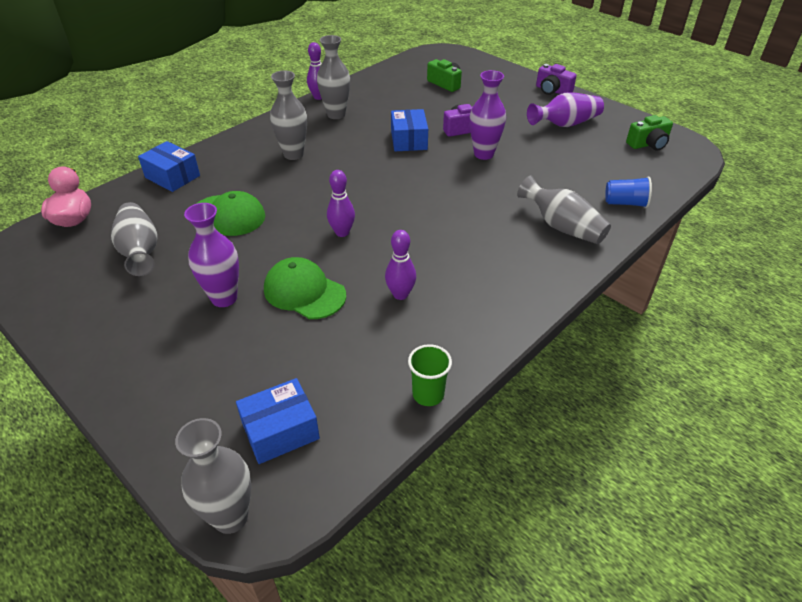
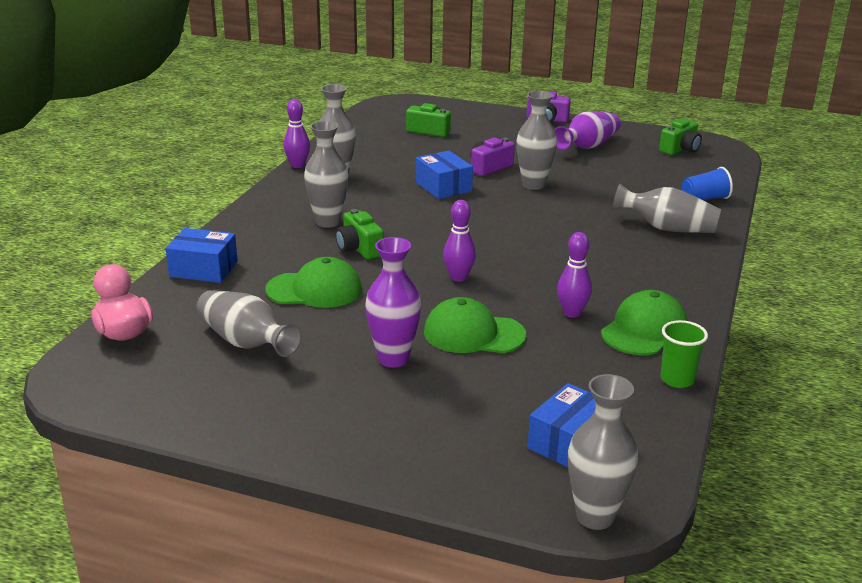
camera: 25 degrees left, 15 degrees down
purple vase [470,70,506,160] -> grey vase [516,91,557,190]
none -> green camera [335,209,384,259]
none -> green cap [601,290,688,355]

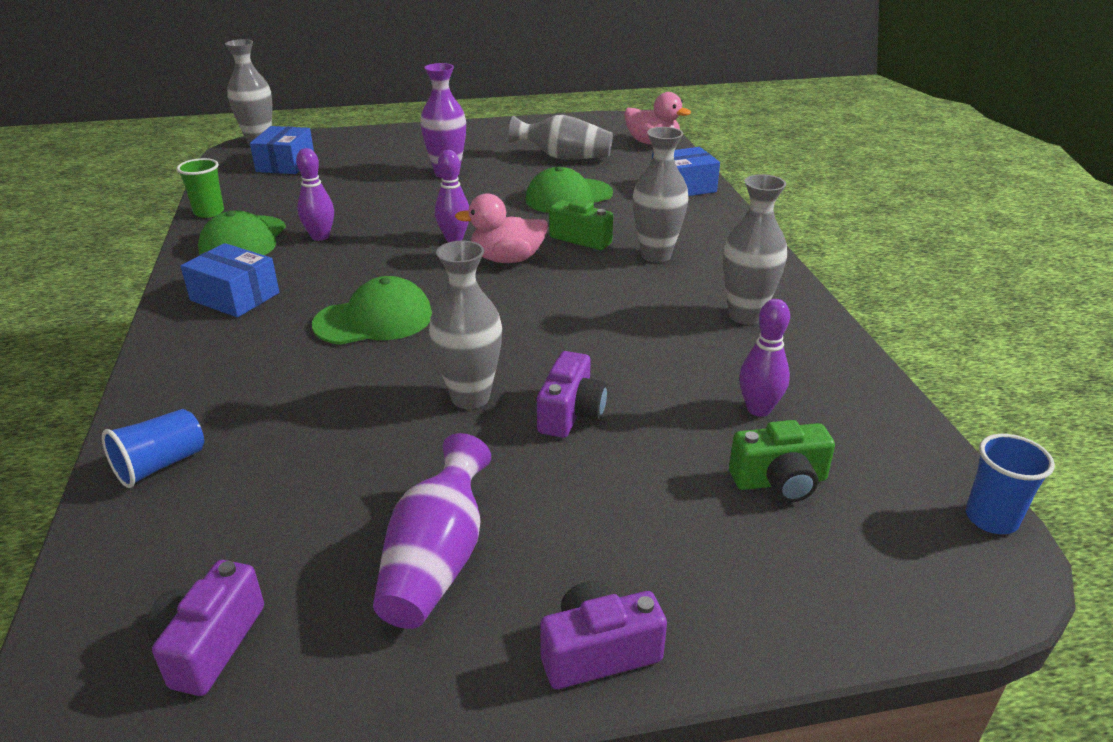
camera: 150 degrees right, 5 degrees up
purple bowling pin [284,99,310,168] -> purple bowling pin moved to [739,299,790,417]
blue box [416,151,473,199] -> blue box moved to [181,243,279,317]
green cap [424,297,526,353] -> green cap moved to [312,276,432,345]
grey vase [613,184,722,233] -> none
green camera [659,118,702,155] -> purple camera [147,560,264,696]
none -> pink duck [455,193,549,263]
none -> blue cup [966,434,1055,534]

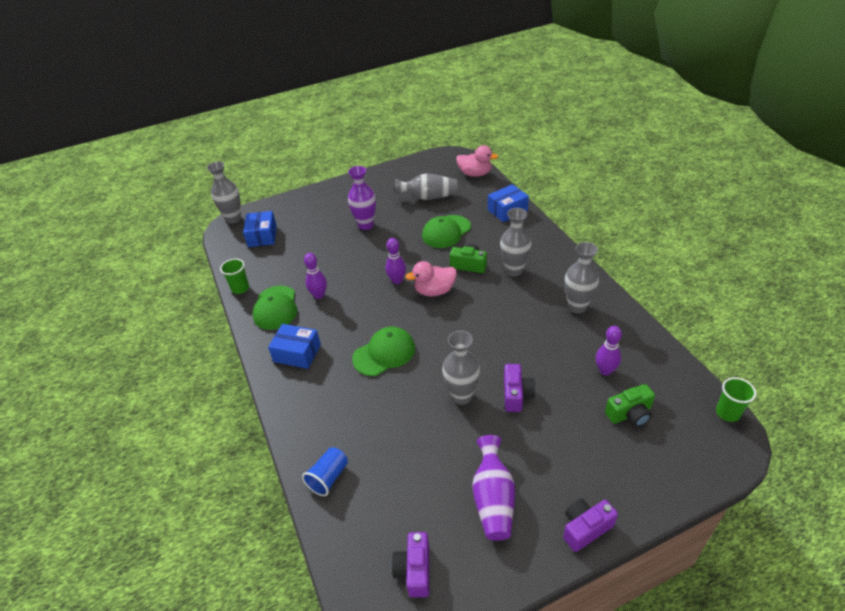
camera: 10 degrees left, 10 degrees up
blue cup [966,434,1055,534] -> green cup [716,377,756,422]

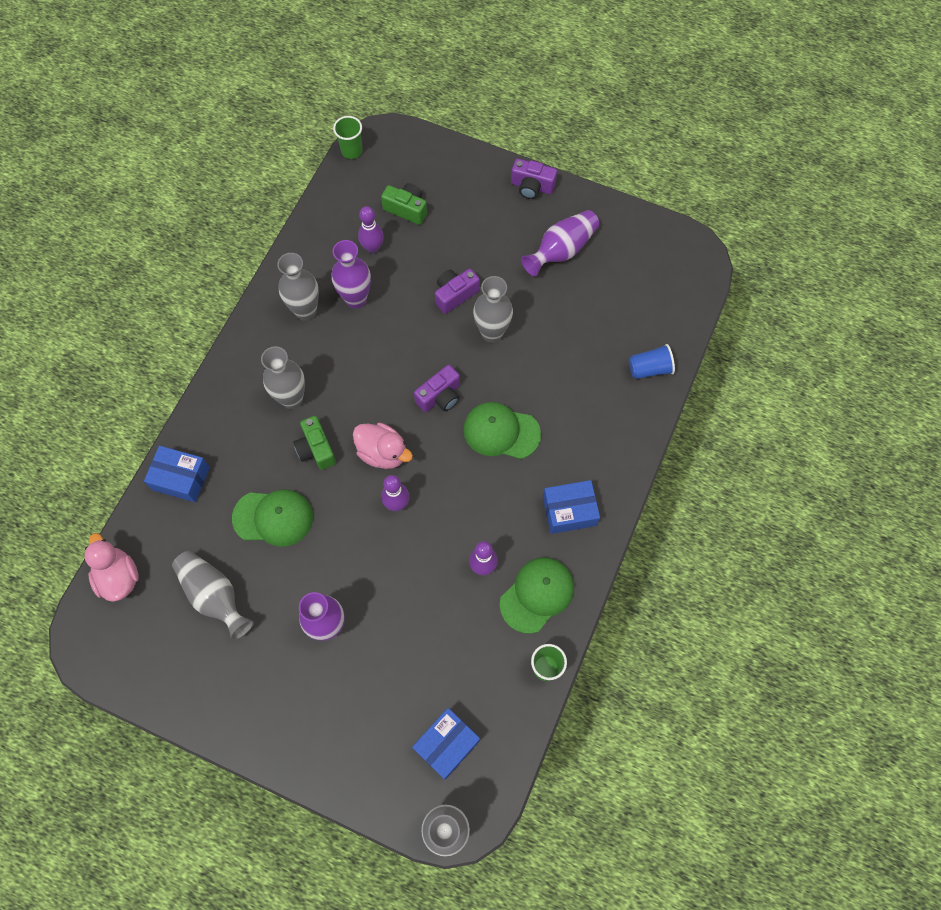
camera: 135 degrees left, 25 degrees up
blue box [268,324,321,369] -> blue box turned 75 degrees counterclockwise [543,480,600,534]
purple camera [391,532,429,597] -> purple camera moved to [414,365,460,412]
none -> purple vase [331,240,371,309]

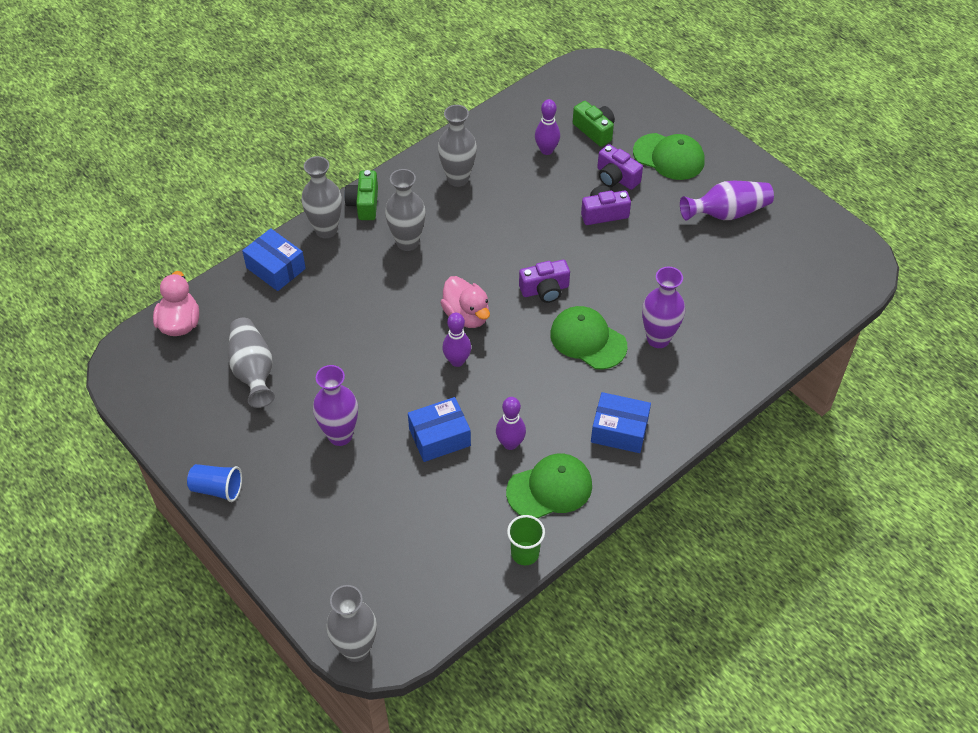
camera: 25 degrees right, 15 degrees down
green cap [232,489,313,547] -> green cap moved to [633,133,705,180]
green camera [293,416,336,470] -> green camera moved to [344,170,378,220]
purple vase [331,240,371,309] -> purple vase moved to [642,267,685,348]
green cup [333,116,363,159] -> none
blue box [412,708,480,780] -> blue box moved to [408,397,471,462]
grey vase [473,276,513,343] -> grey vase moved to [301,156,342,238]
purple camera [511,159,557,199] -> purple camera moved to [597,144,643,190]
blue cup [629,344,675,379] -> blue cup moved to [187,464,242,502]

